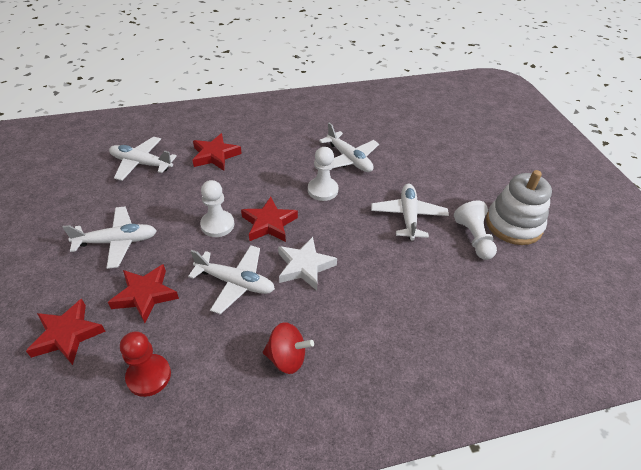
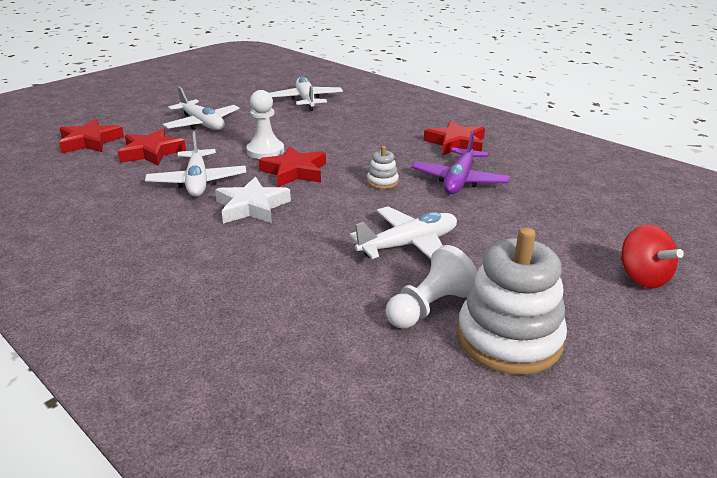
camera: 60 degrees right, 15 degrees down
red pawn [120,331,171,397] -> none
red star [192,133,242,171] -> red star moved to [424,120,485,155]
red spinning top [263,322,314,374] -> red spinning top moved to [621,224,684,289]
white pawn [308,147,339,201] -> white stacking toy [367,146,399,189]
white plane [319,122,379,172] -> purple plane [411,131,510,194]

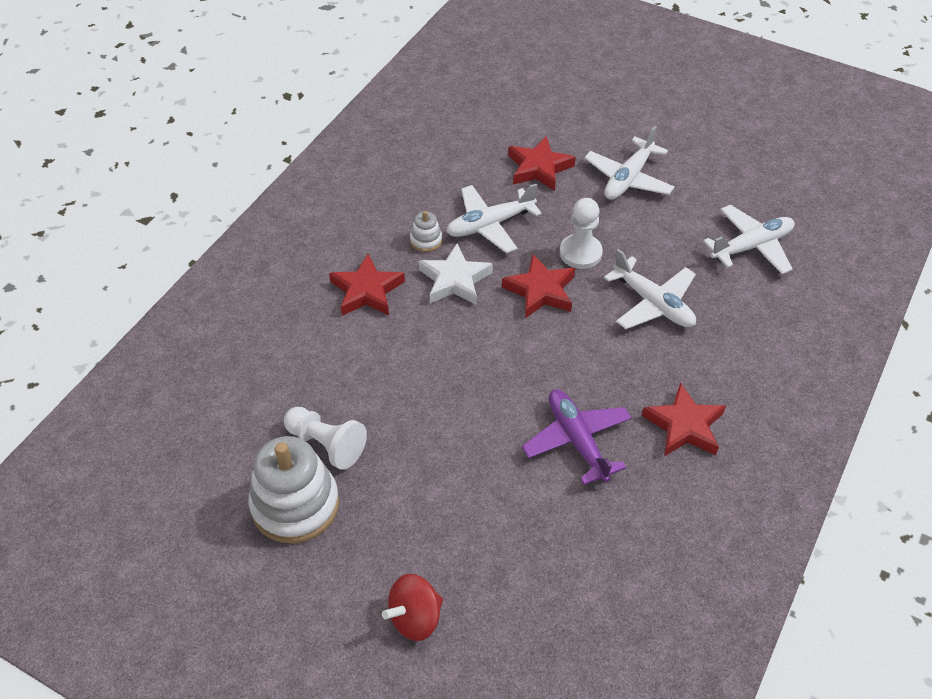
camera: 75 degrees right, 20 degrees up
red star [59,119,124,153] -> red star moved to [329,254,405,316]
white plane [349,206,457,259] -> white plane moved to [604,249,696,329]
white stacking toy [367,146,399,189] -> white stacking toy moved to [410,211,442,252]
purple plane [411,131,510,194] -> purple plane turned 60 degrees clockwise [522,389,632,485]

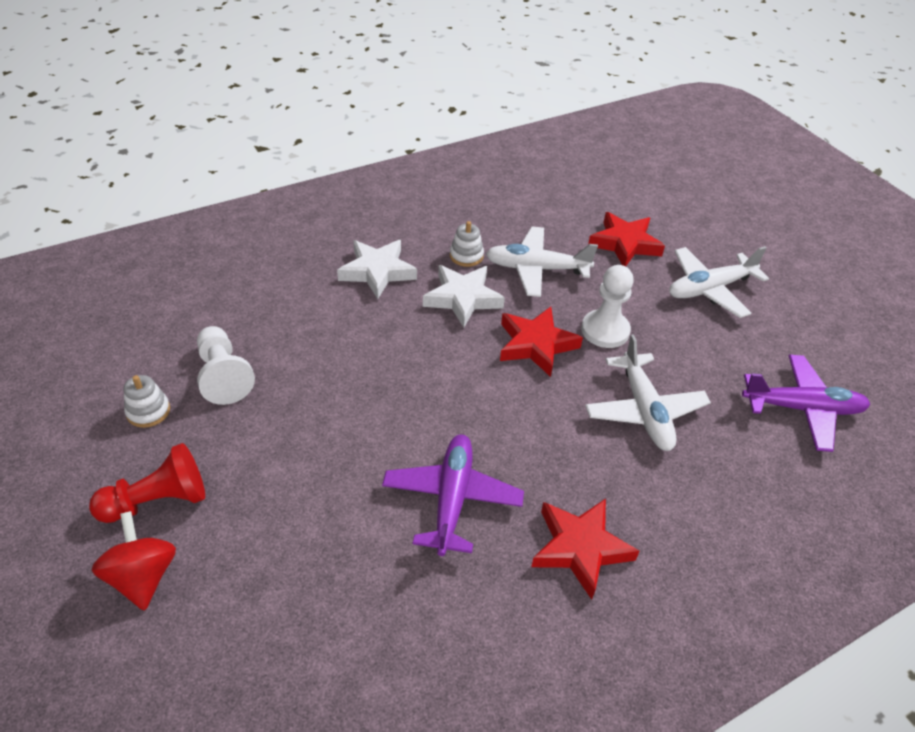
camera: 30 degrees right, 5 degrees down
white stacking toy [249,436,339,544] -> white stacking toy [124,375,170,428], size x0.45
red star [329,254,405,316] -> white star [337,240,417,299]
red spinning top [382,574,443,641] -> red spinning top turned 75 degrees clockwise [92,511,176,611]
white plane [703,205,794,274] -> purple plane [742,354,870,452]
none -> red pawn [89,443,205,523]

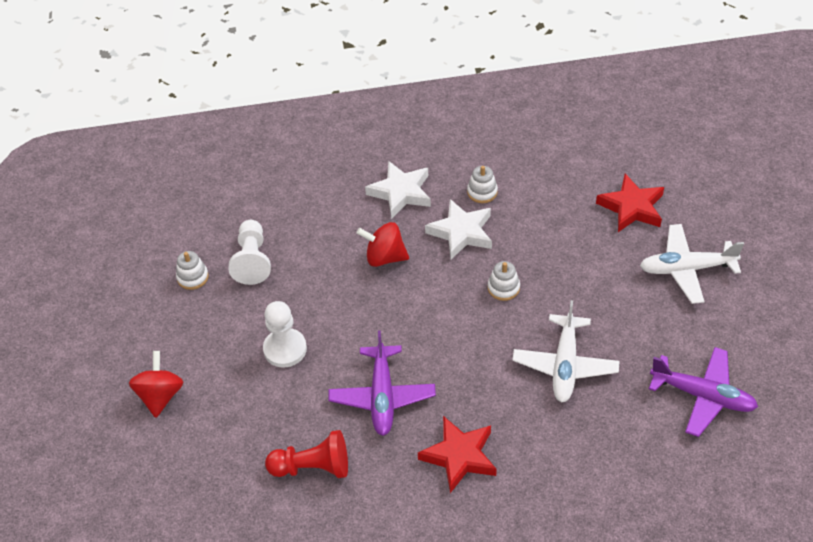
camera: 25 degrees right, 5 degrees up
red pawn [89,443,205,523] -> red pawn moved to [265,430,348,478]
purple plane [382,434,524,556] -> purple plane turned 150 degrees clockwise [329,330,436,436]
white plane [486,227,598,297] -> none
red star [500,307,583,377] -> white stacking toy [488,261,520,301]
white pawn [581,265,634,348] -> white pawn moved to [263,301,307,368]
none -> red spinning top [357,222,409,267]

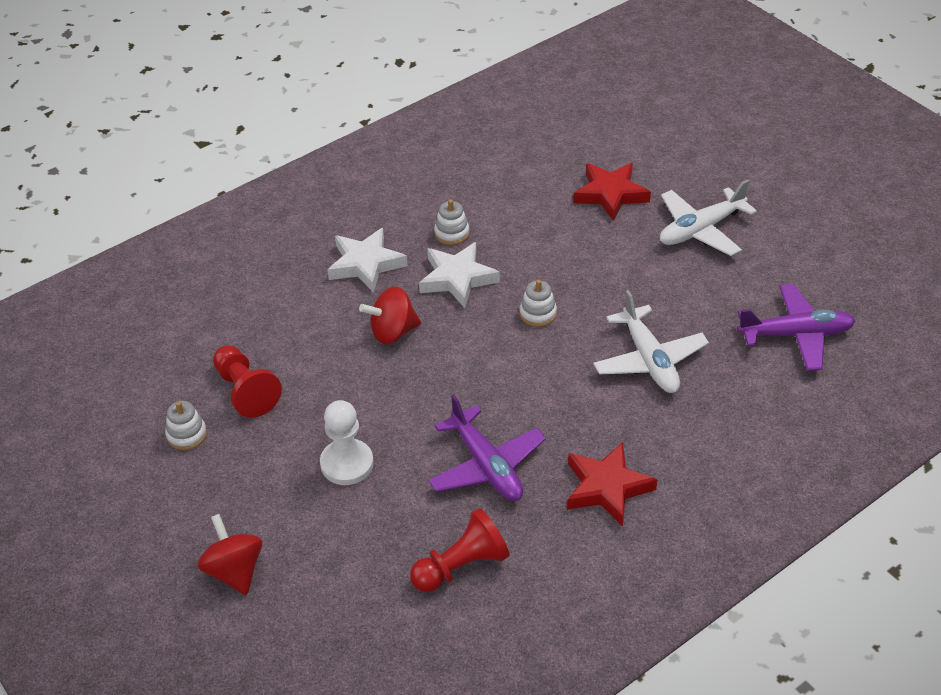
camera: 30 degrees left, 5 degrees down
white pawn [228,220,271,285] -> red pawn [213,345,282,418]

